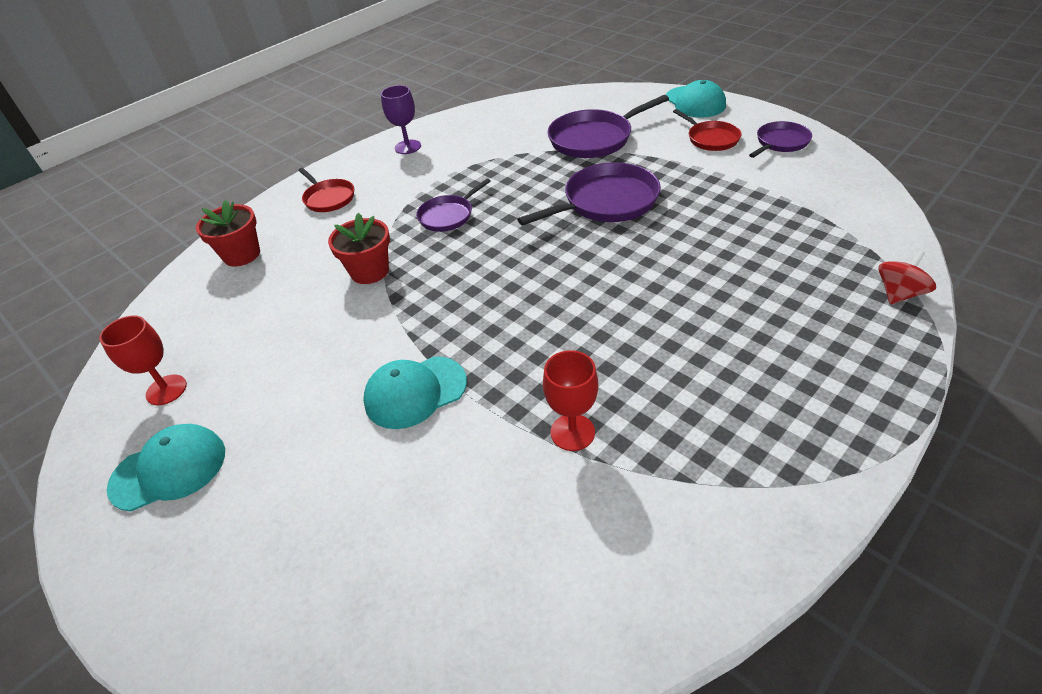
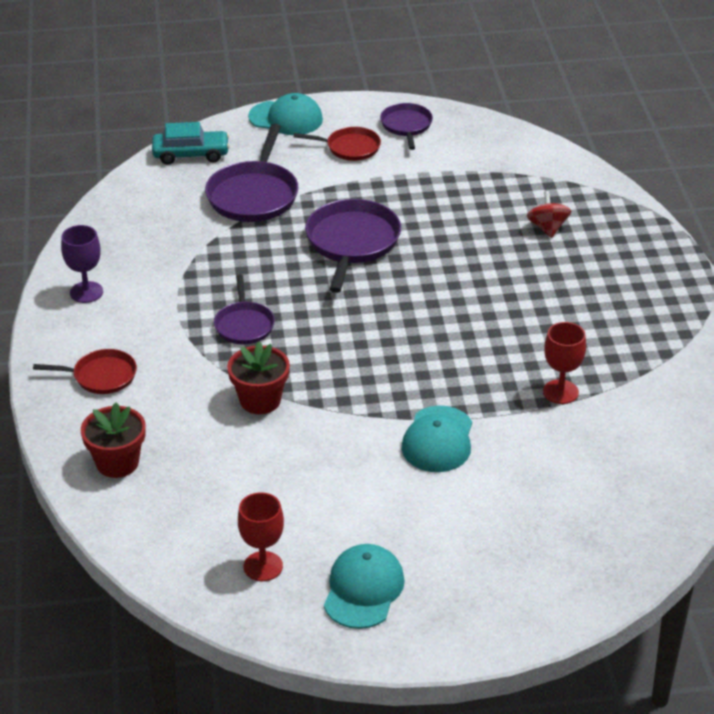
camera: 55 degrees left, 5 degrees down
red spinning top [878,250,936,305] -> red spinning top moved to [527,191,571,238]
none -> turquoise car [152,122,230,165]

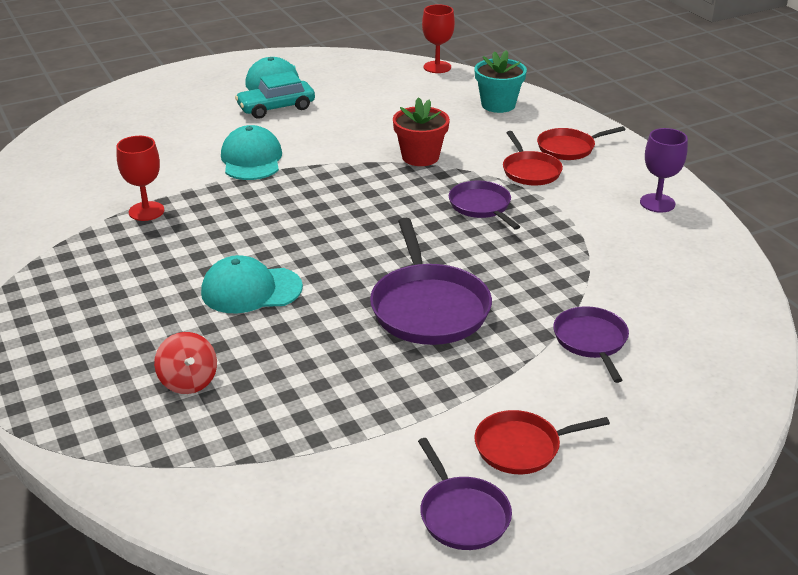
camera: 160 degrees right, 5 degrees down
red flower pot [81,402,146,478] -> turquoise flower pot [474,50,527,113]
turquoise car [152,122,230,165] -> turquoise car moved to [235,71,315,119]
purple pan [205,124,298,222] -> purple pan [553,306,629,383], size x0.60
red goblet [238,492,284,581] -> red goblet moved to [422,4,455,73]
turquoise cap [248,93,323,135] -> turquoise cap moved to [201,255,303,313]
none -> red pan [503,131,563,185]

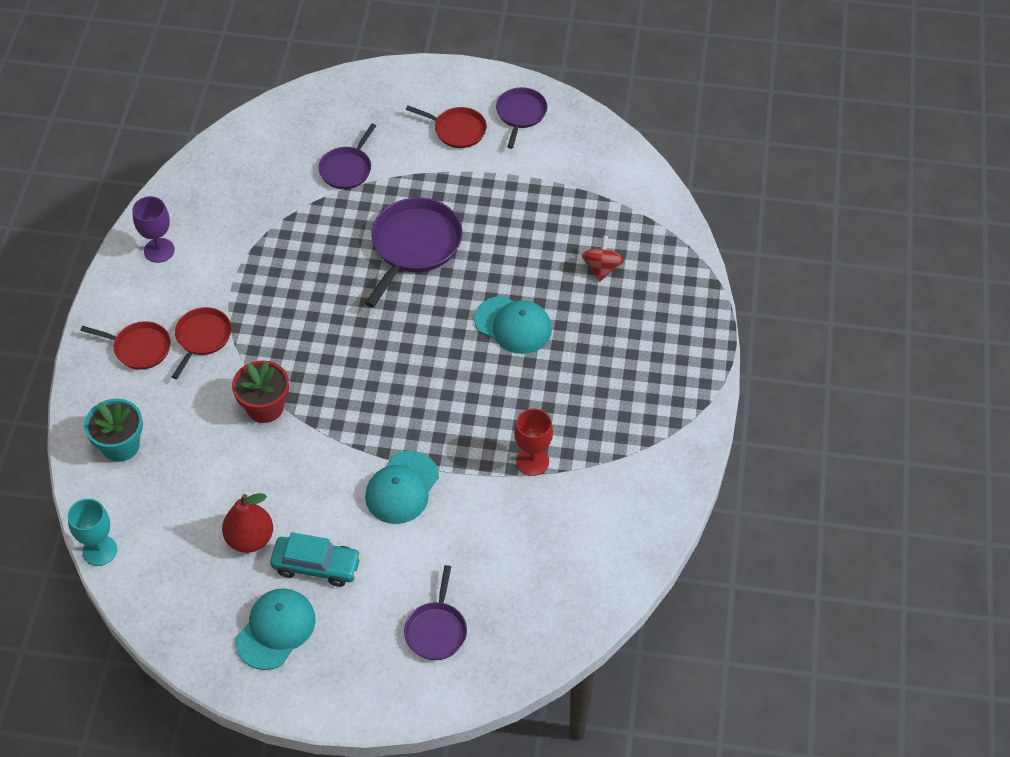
camera: 145 degrees left, 20 degrees up
red goblet [422,4,455,73] -> turquoise goblet [68,499,117,566]
purple pan [449,181,520,230] -> purple pan moved to [404,565,467,660]
none -> red pear [222,493,273,553]

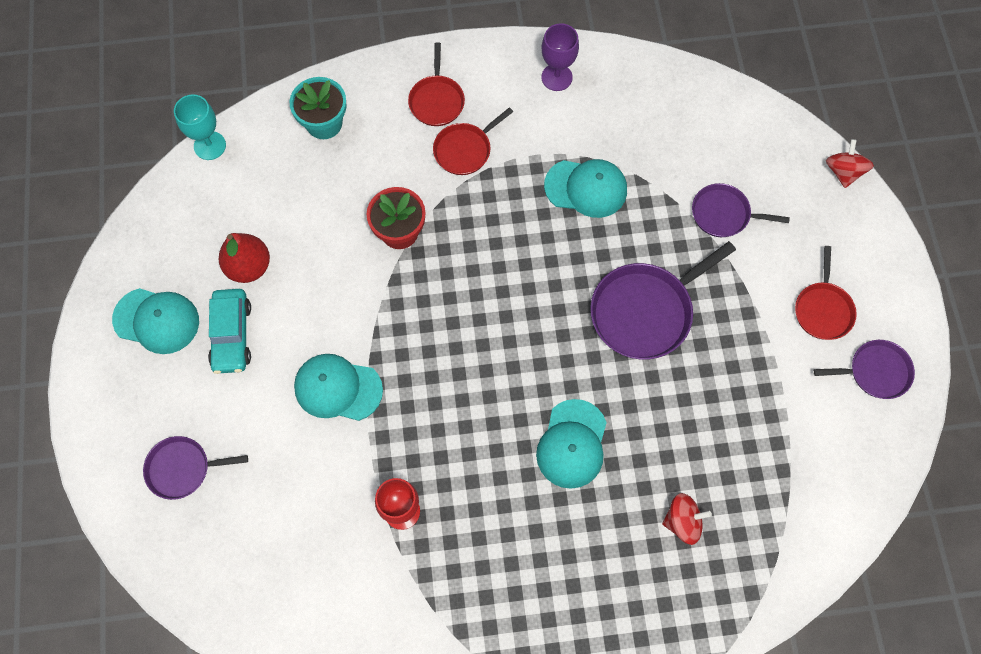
camera: 75 degrees right, 15 degrees up
red pan [172,307,231,379] -> red pan turned 135 degrees clockwise [433,107,513,175]
purple pan [365,198,463,308] -> purple pan turned 135 degrees clockwise [590,241,736,360]
none -> turquoise cap [544,159,627,218]
none -> red spinning top [826,139,874,188]

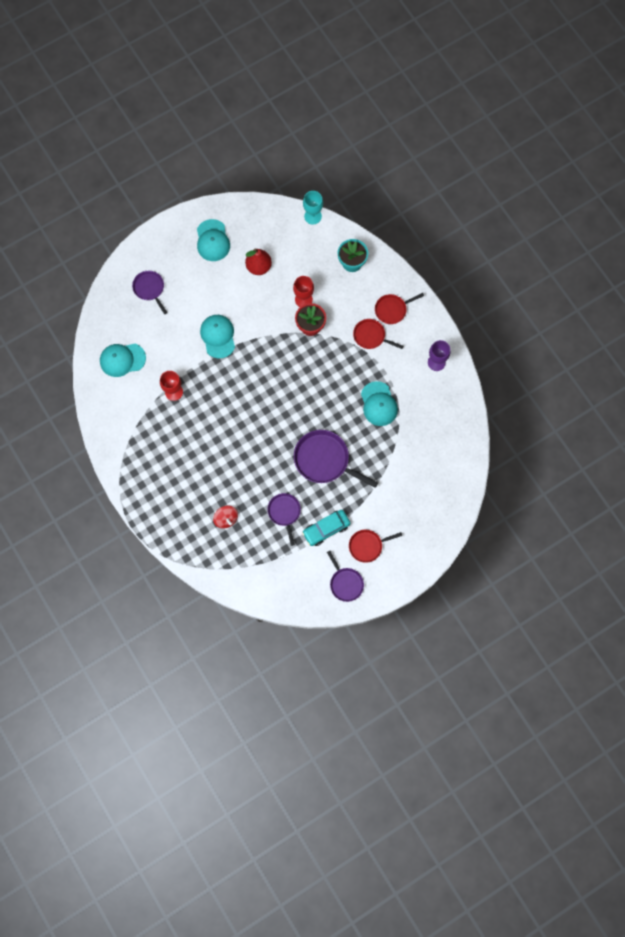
camera: 65 degrees right, 5 degrees up
turquoise car [208,289,251,374] -> turquoise car moved to [302,510,350,546]
turquoise cap [536,399,607,489] -> turquoise cap moved to [100,344,146,377]
purple pan [692,183,790,237] -> purple pan moved to [267,493,301,546]
red spinning top [826,139,874,188] -> none
none -> red goblet [293,276,314,307]

